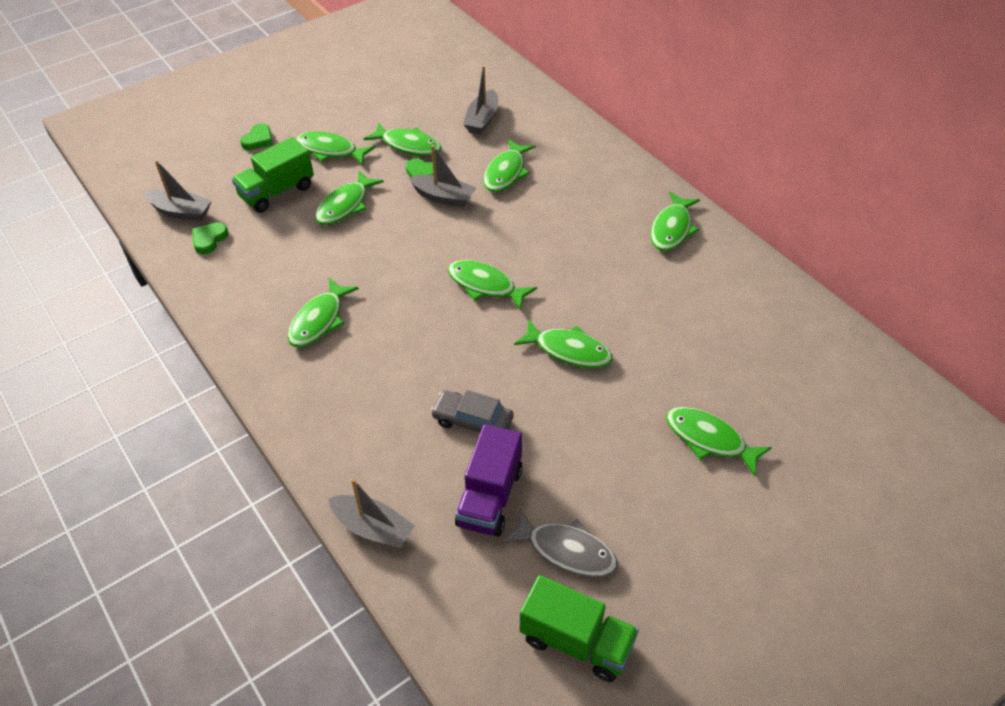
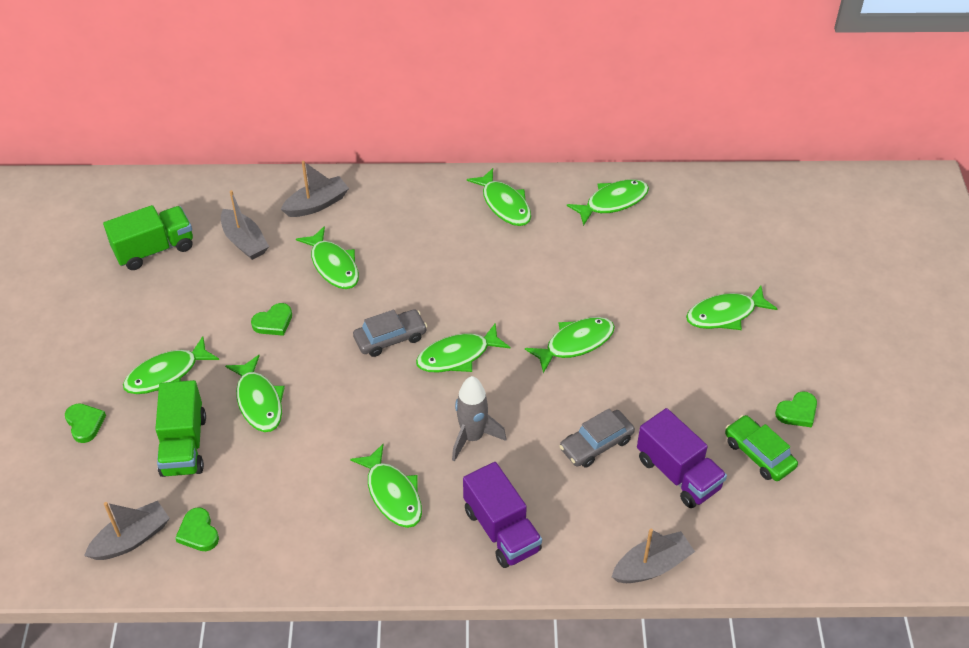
camera: 55 degrees left, 0 degrees up
green fish [364,122,442,156] -> green fish moved to [567,179,649,226]
grey boat [408,145,476,207] -> grey boat moved to [281,161,349,217]
grey fish [502,508,618,578] -> green car [725,415,798,481]
green truck [520,575,639,682] -> green truck moved to [103,205,193,270]
none -> grey car [353,309,427,357]
none -> grey rocket [452,376,506,462]
none -> purple truck [463,462,542,568]
none -> green heart [775,392,817,427]

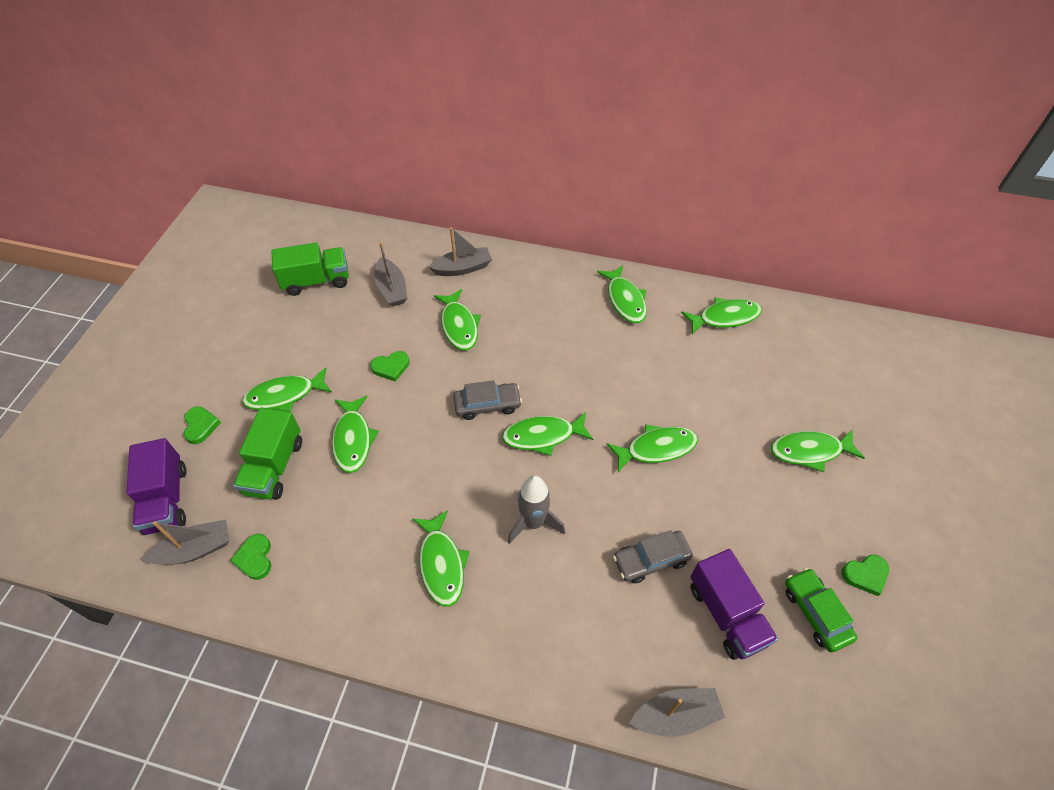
camera: 15 degrees right, 5 degrees up
purple truck [463,462,542,568] -> purple truck moved to [126,438,186,535]

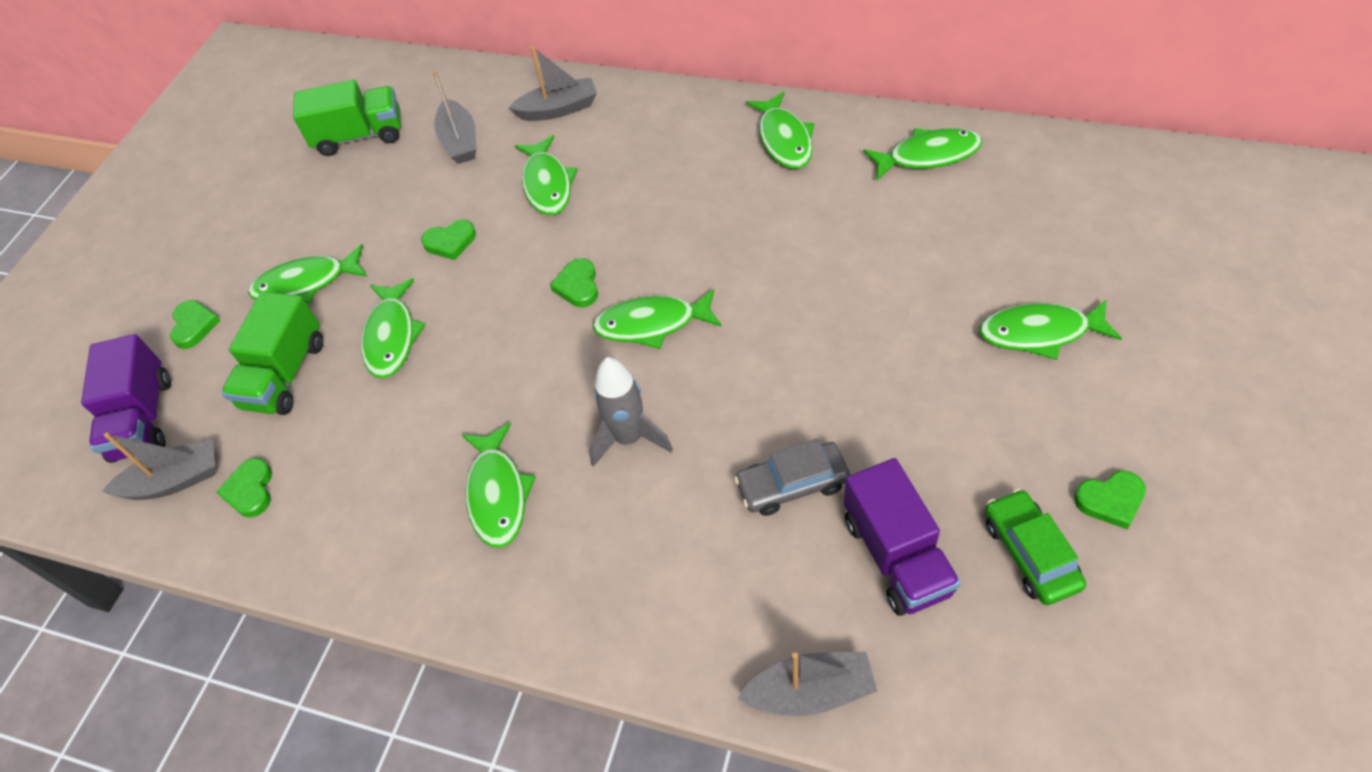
camera: 10 degrees right, 0 degrees up
grey car [453,380,522,420] -> green heart [550,258,598,307]
green fish [606,424,698,472] -> none

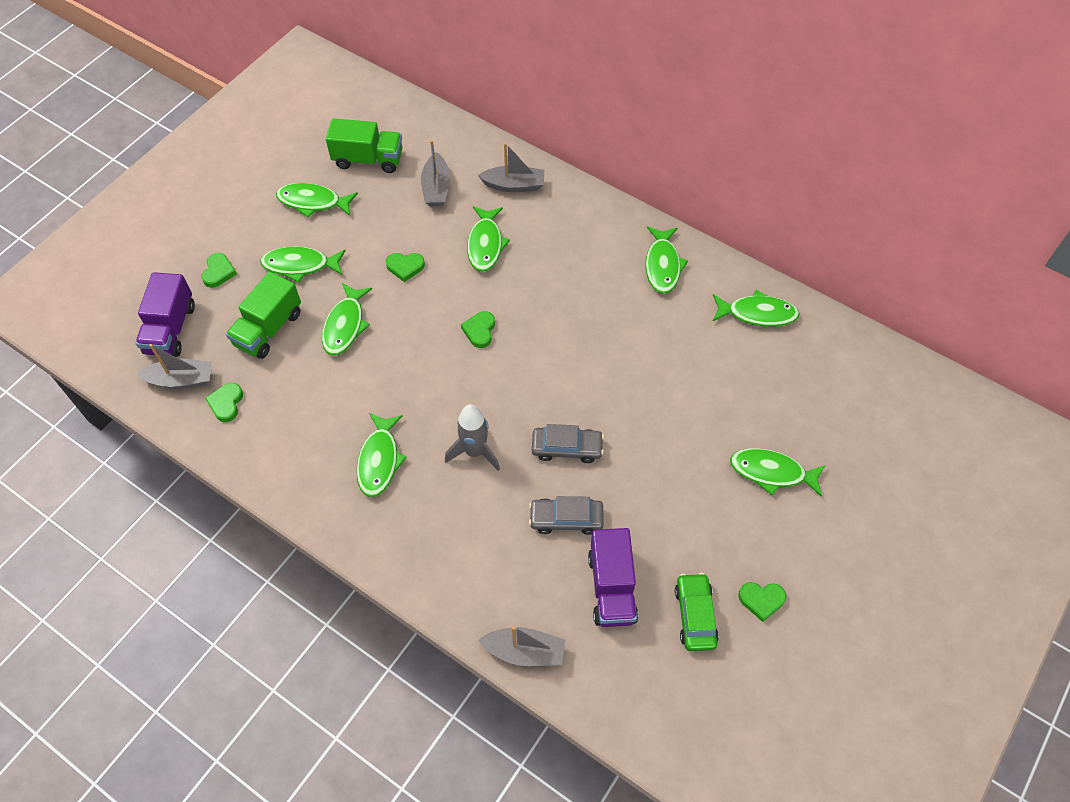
camera: 10 degrees right, 5 degrees up
green fish [592,289,722,349] -> green fish moved to [276,183,358,218]
none -> grey car [532,424,604,463]

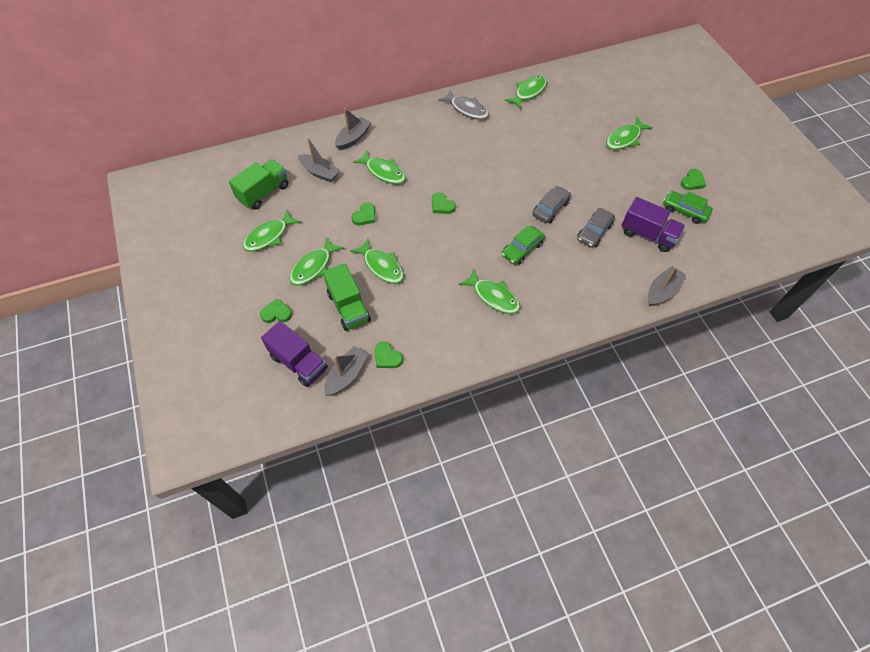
camera: 55 degrees left, 0 degrees up
green heart [201,253,237,288] -> green heart turned 45 degrees counterclockwise [260,299,292,323]
grey rocket [445,404,500,471] -> green car [501,226,545,265]
green fish [645,226,688,294] -> grey fish [438,90,489,120]

